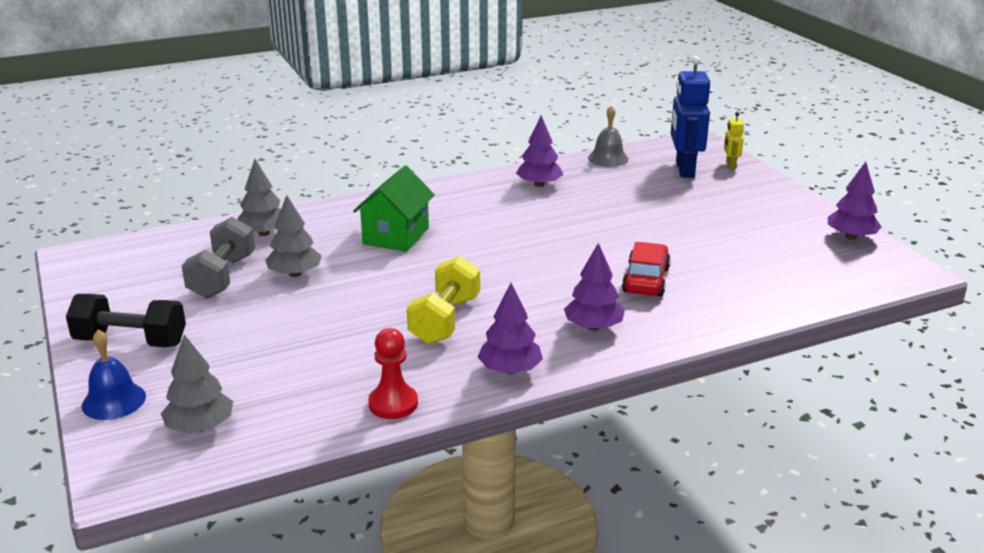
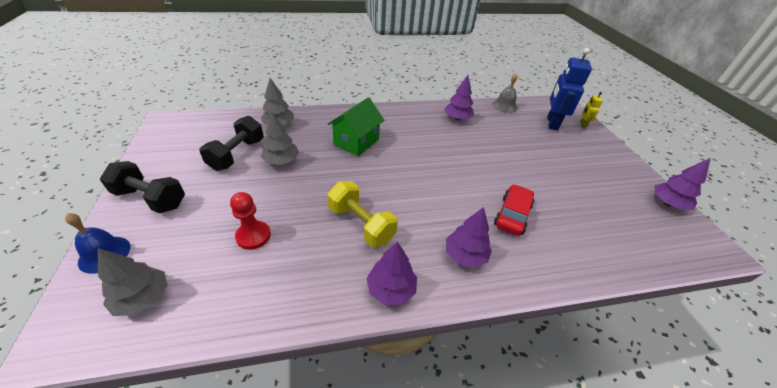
camera: 10 degrees right, 15 degrees up
grey dumbbell [182,217,255,299] -> black dumbbell [199,116,264,171]
red pawn [368,328,418,419] -> red pawn moved to [230,192,271,250]
yellow dumbbell [407,256,480,344] -> yellow dumbbell turned 75 degrees counterclockwise [328,181,398,247]

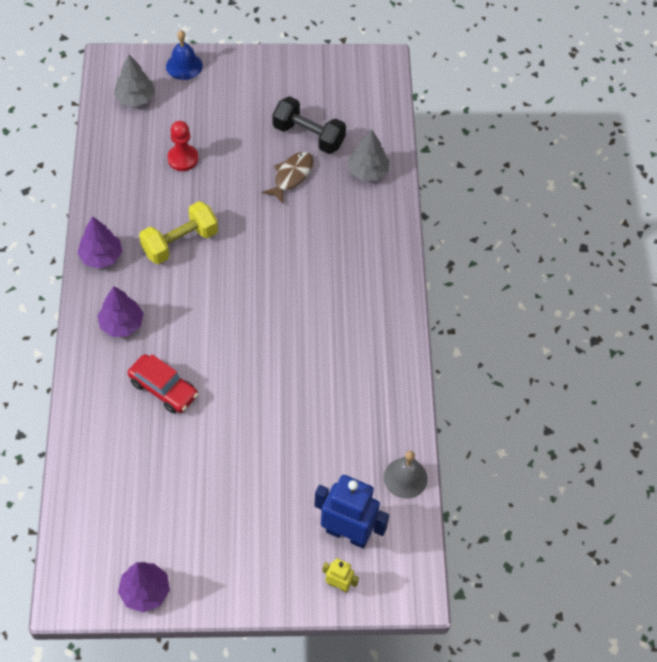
camera: 100 degrees right, 15 degrees up
black dumbbell [100,161,185,213] -> none
grey tree [261,111,299,165] -> brown fish [262,152,313,204]
green house [328,97,384,156] -> none
purple tree [444,75,474,120] -> none

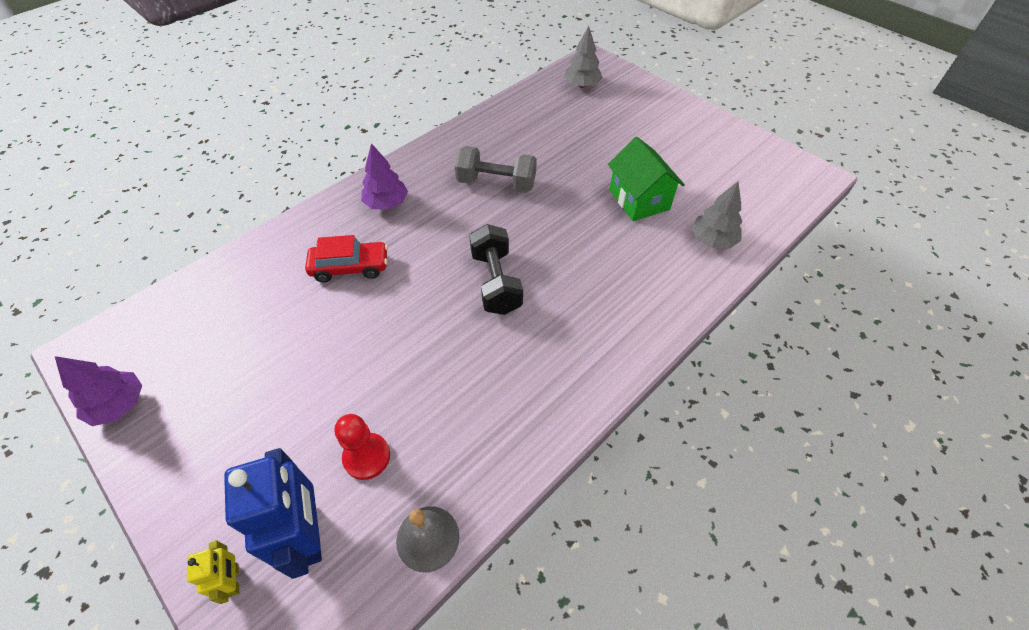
camera: 50 degrees right, 5 degrees down
purple tree [77,216,122,269] -> none
red car [128,354,198,413] -> red car turned 90 degrees counterclockwise [305,235,388,283]
yellow dumbbell [139,201,218,264] -> grey dumbbell [455,146,537,193]
blue bell [166,30,203,80] -> none
red pawn [167,121,198,171] -> red pawn moved to [335,414,390,480]
brown fish [262,152,313,204] -> green house [608,137,685,221]
black dumbbell [272,96,346,154] -> black dumbbell moved to [469,224,523,315]

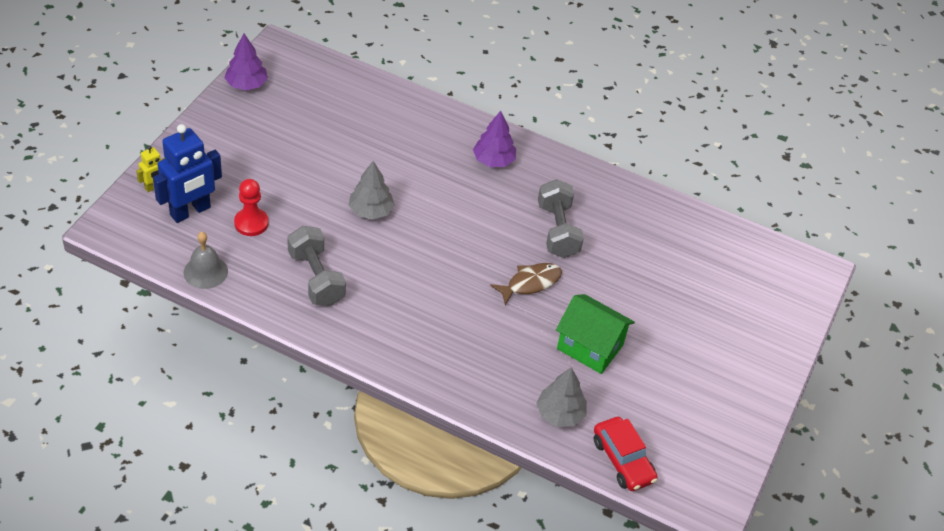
camera: 65 degrees right, 5 degrees down
red car [305,235,388,283] -> red car moved to [594,417,658,491]
black dumbbell [469,224,523,315] -> none
grey tree [564,26,603,88] -> grey tree moved to [348,161,395,220]
green house [608,137,685,221] -> green house turned 75 degrees clockwise [556,294,635,374]
none -> grey dumbbell [287,226,346,306]
none -> brown fish [490,263,562,305]

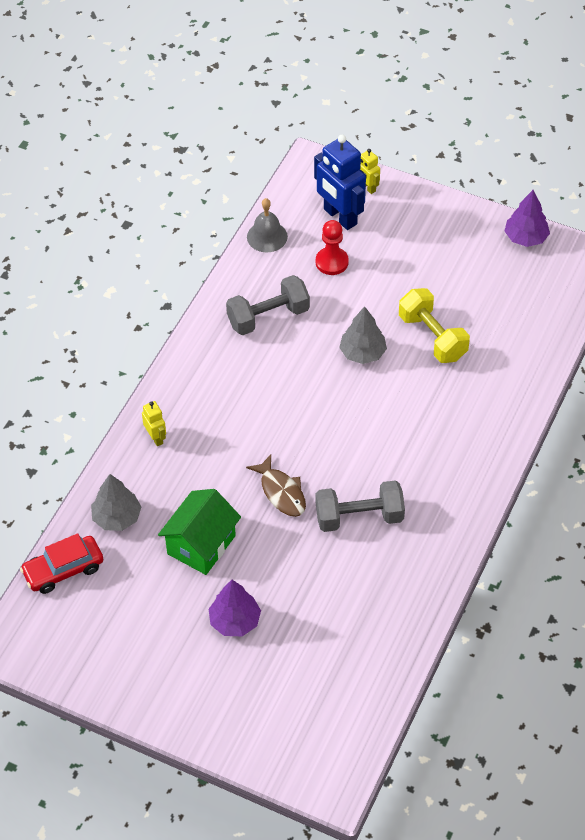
camera: 95 degrees right, 5 degrees up
purple tree [473,111,516,167] -> purple tree moved to [209,580,261,636]
none -> yellow robot [142,401,166,446]
none -> yellow dumbbell [399,288,470,363]

